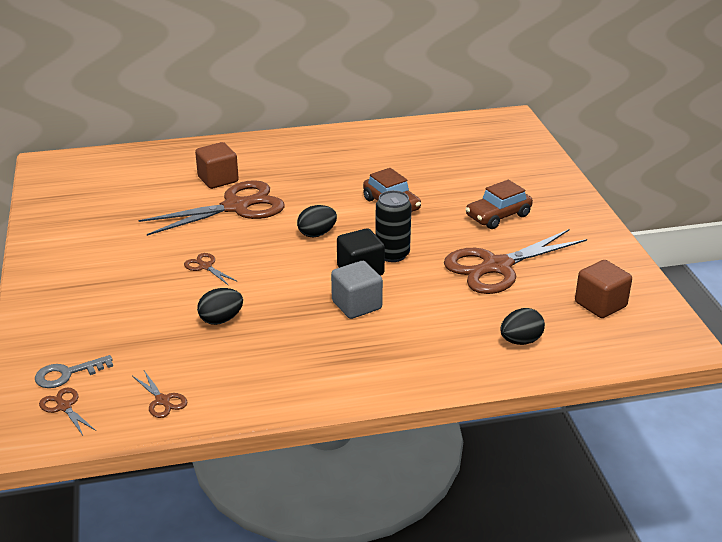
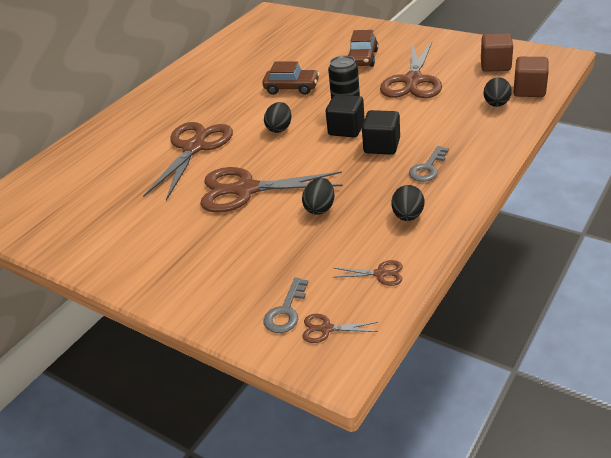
camera: 40 degrees left, 5 degrees up
brown scissors [184,253,238,286] -> brown scissors [200,167,343,213], size x2.40
brown cube [195,142,239,189] -> brown cube moved to [514,57,549,97]
grey cube [331,261,383,319] -> black cube [362,110,400,155]
none -> black egg [391,185,424,221]
none -> grey key [409,146,449,182]

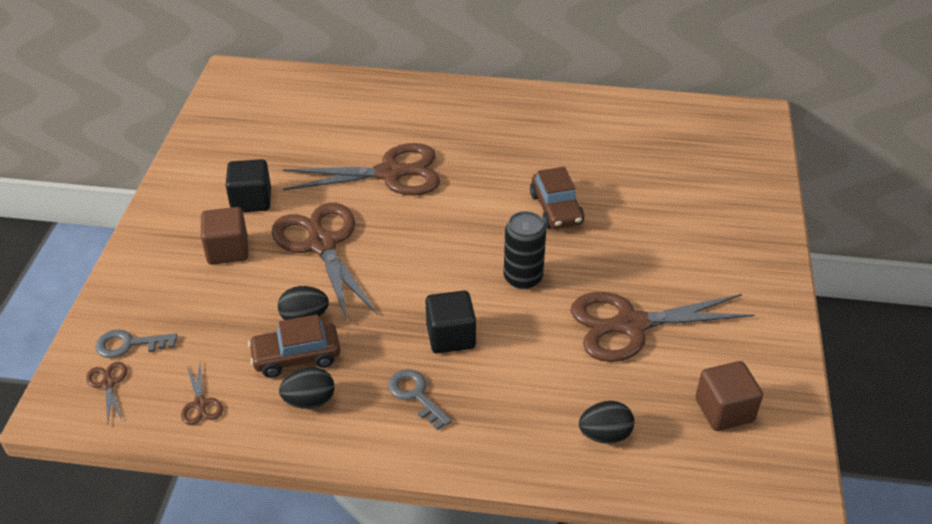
camera: 60 degrees right, 5 degrees up
black egg [264,102,291,133] -> none
black cube [326,94,365,137] -> black cube moved to [226,159,271,212]
brown car [347,30,378,67] -> brown car moved to [248,314,340,378]
grey key [409,146,449,182] -> grey key turned 45 degrees clockwise [388,369,452,430]
brown cube [514,57,549,97] -> brown cube moved to [201,207,248,265]

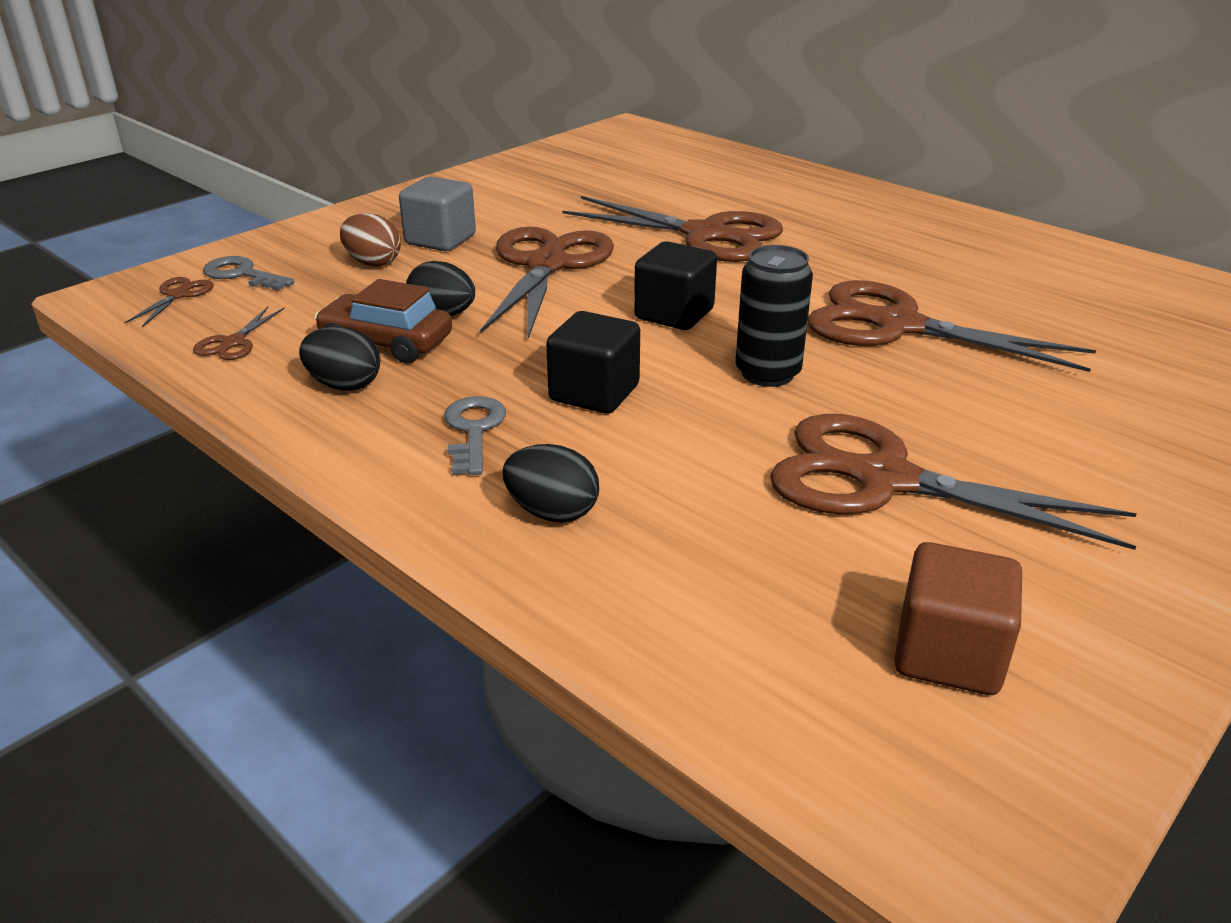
camera: 35 degrees right, 10 degrees down
brown cube [201,207,248,265] -> grey cube [399,177,476,251]
black cube [226,159,271,212] -> black cube moved to [634,241,717,330]
brown car [530,167,584,229] -> brown scissors [808,280,1096,372]
black egg [579,401,635,444] -> black egg moved to [503,444,599,523]
none -> brown egg [340,213,401,267]

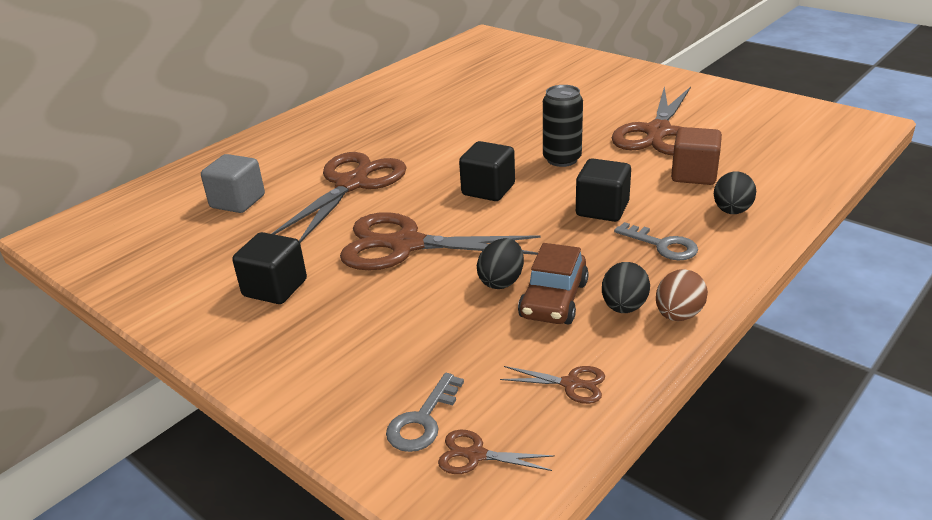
camera: 90 degrees left, 0 degrees up
brown egg [340,213,401,267] -> brown egg moved to [656,269,708,321]
grey cube [399,177,476,251] -> grey cube moved to [201,154,265,213]
grey key [444,396,506,475] -> grey key turned 135 degrees counterclockwise [614,222,698,260]
brown scissors [808,280,1096,372] -> none
brown cube [894,542,1022,695] -> brown cube moved to [671,127,722,185]
none -> black cube [232,232,307,304]

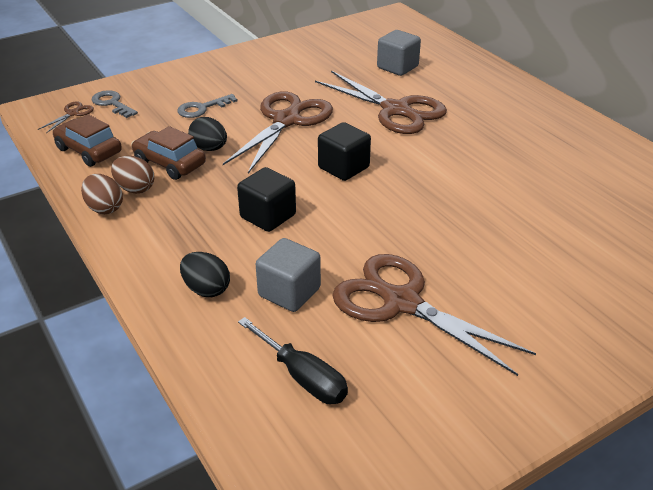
camera: 105 degrees right, 5 degrees up
black cube [232,232,307,304] -> none
brown scissors [500,366,605,404] -> brown car [53,114,122,167]
black can [543,85,583,167] -> none
black egg [602,262,650,313] -> brown egg [111,156,154,194]
grey key [614,222,698,260] -> grey key moved to [177,94,238,118]
brown cube [671,127,722,185] -> grey cube [256,238,321,312]
none -> black screwdriver [238,317,348,404]

